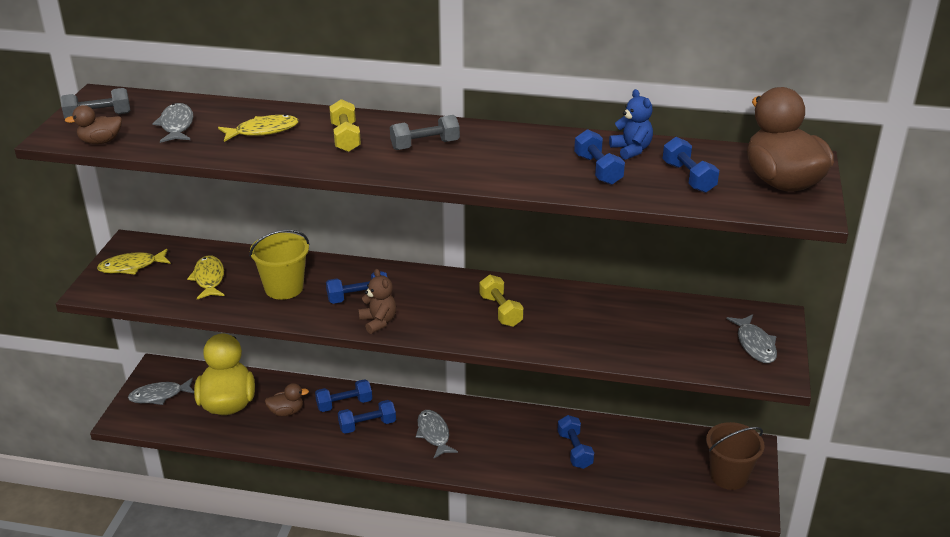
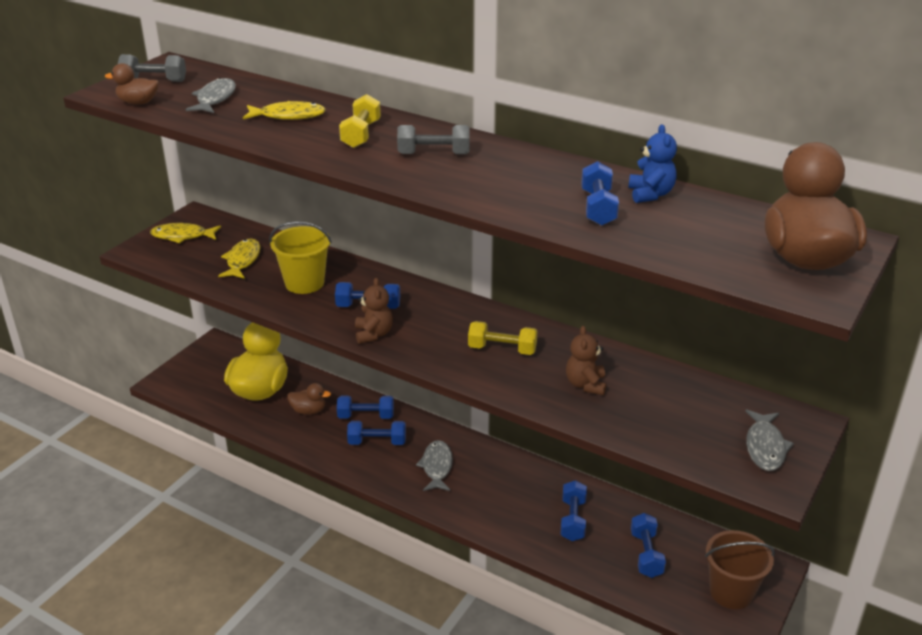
camera: 20 degrees right, 0 degrees up
grey fish [128,378,194,405] -> none
yellow dumbbell [479,275,524,327] -> yellow dumbbell turned 75 degrees counterclockwise [468,321,537,355]
blue dumbbell [663,137,719,193] -> blue dumbbell moved to [631,513,666,578]
none -> brown teddy bear [566,326,606,395]

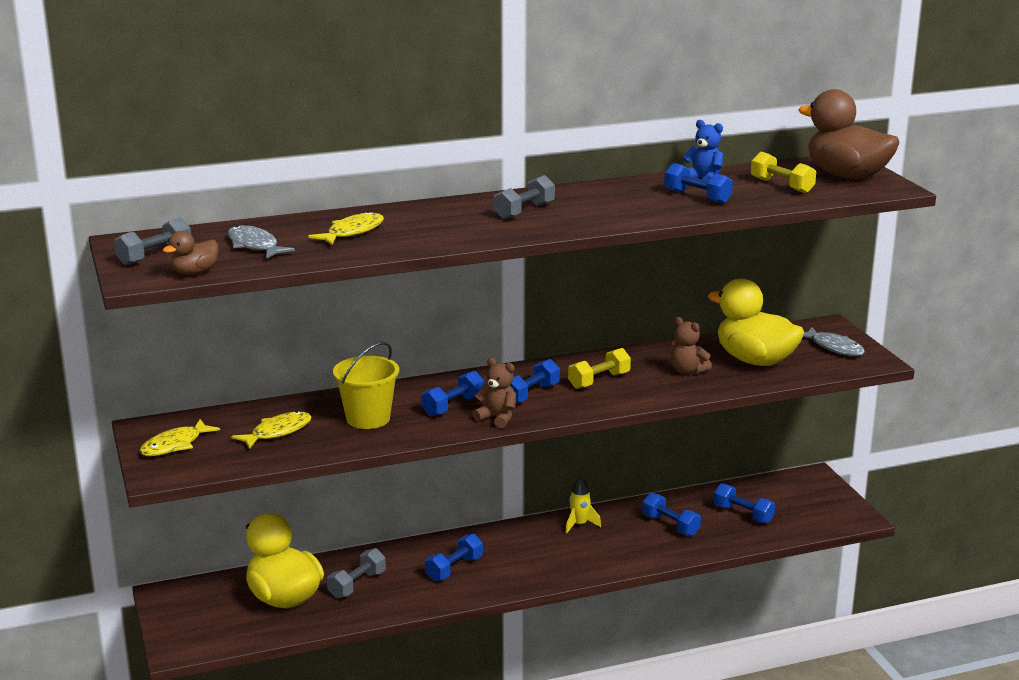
camera: 50 degrees left, 10 degrees down
yellow fish [218,238,260,279] -> yellow fish turned 90 degrees clockwise [231,411,311,449]
brown duck [287,383,331,415] -> grey dumbbell [327,548,386,598]
blue dumbbell [337,396,394,419] -> blue dumbbell moved to [510,359,560,404]
yellow dumbbell [339,94,381,148] -> yellow dumbbell moved to [751,152,816,193]
grey fish [416,440,453,491] -> none
brown bucket [705,530,775,609] -> none
none -> yellow rocket [565,478,601,534]
none -> yellow duck [708,278,804,366]

